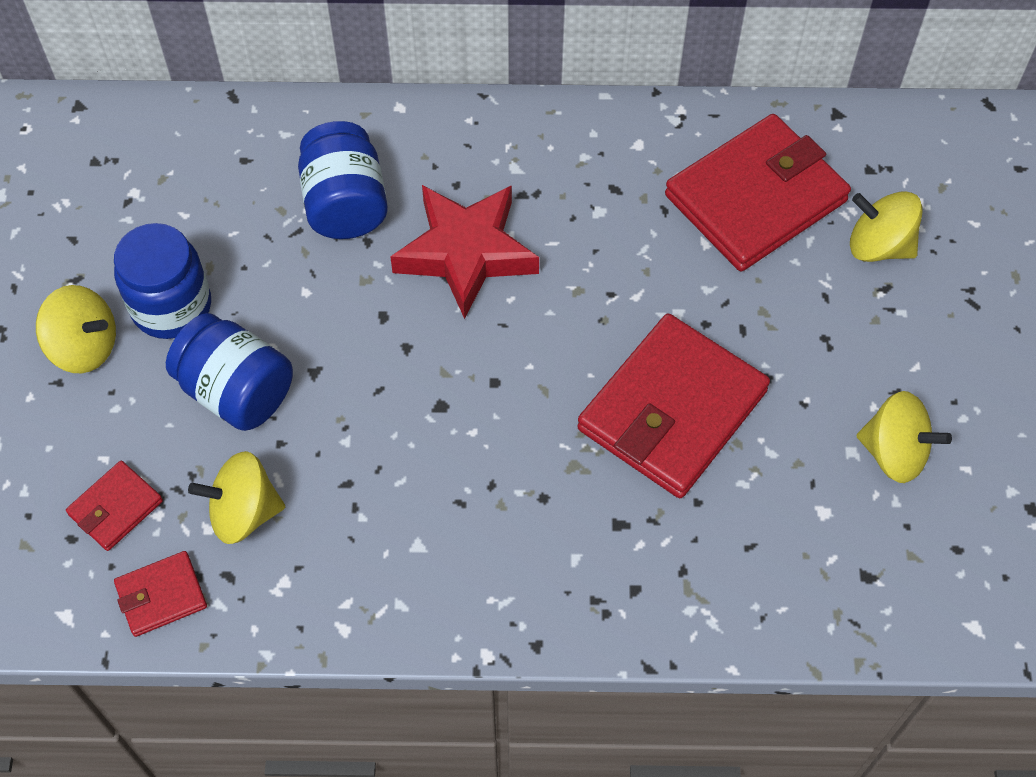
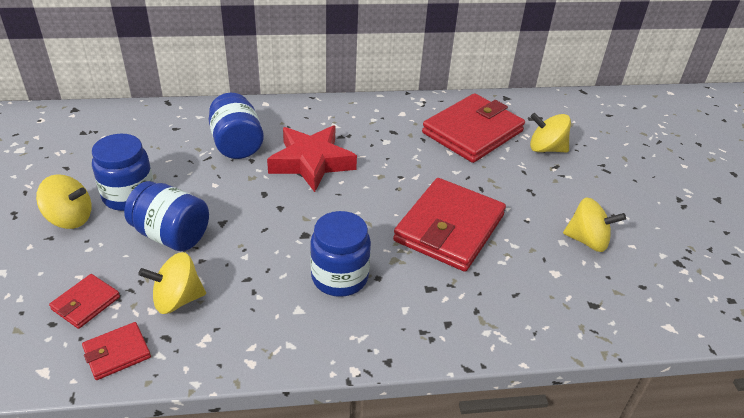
camera: 10 degrees left, 20 degrees down
none -> blue jar [310,211,371,297]

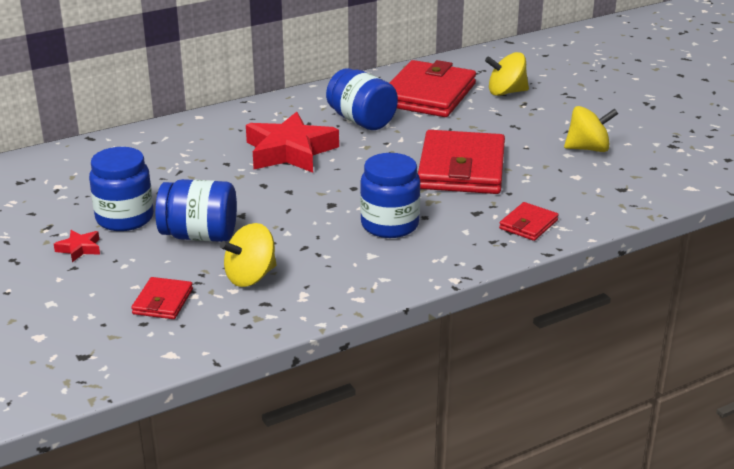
camera: 20 degrees left, 10 degrees down
yellow spinning top [36,174,92,229] -> red star [54,230,100,262]
red wallet [82,322,151,380] -> red wallet moved to [499,202,558,241]
blue jar [209,93,264,159] -> blue jar moved to [326,68,398,130]

